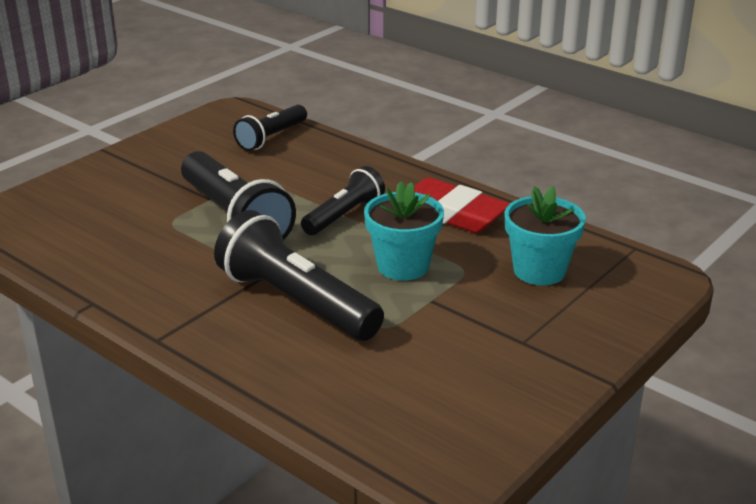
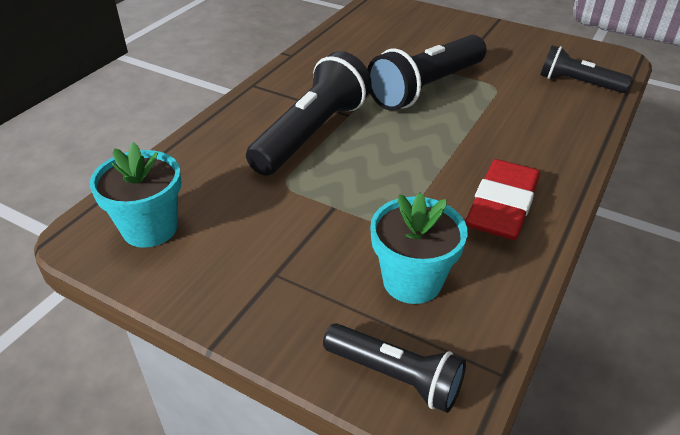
camera: 80 degrees right, 10 degrees up
black flashlight [301,166,385,235] -> black flashlight moved to [323,323,466,413]
turquoise flower pot [364,181,444,281] -> turquoise flower pot moved to [89,142,181,248]

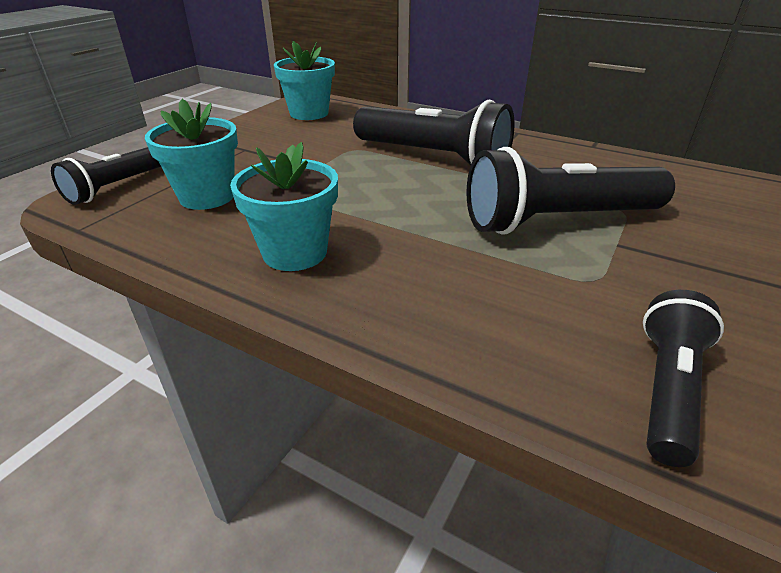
camera: 90 degrees right, 5 degrees down
black flashlight [367,35,487,111] -> black flashlight turned 60 degrees counterclockwise [466,147,675,235]
red eraser [466,159,540,240] -> turquoise flower pot [230,142,338,271]

